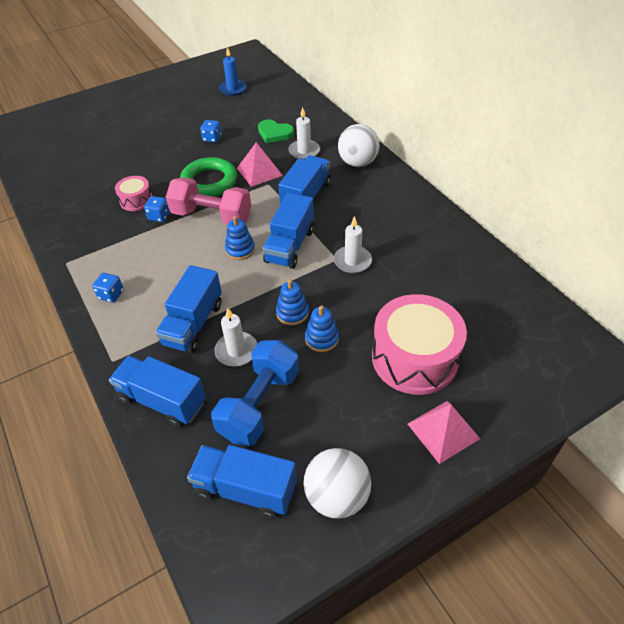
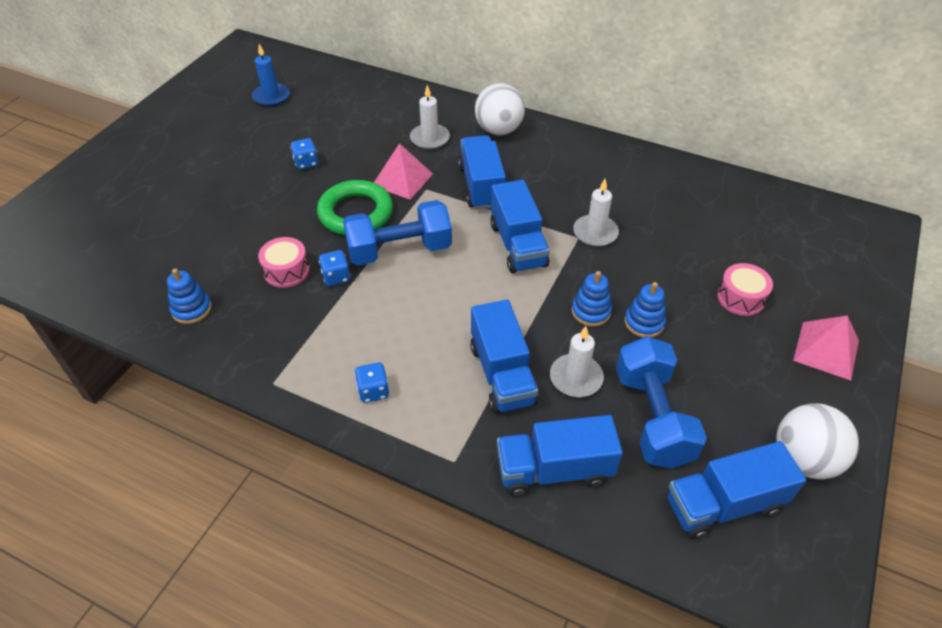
camera: 35 degrees left, 0 degrees up
pink dumbbell [166,177,251,225] -> blue dumbbell [343,200,452,266]
blue stacking toy [225,216,255,260] -> blue stacking toy moved to [167,269,212,324]
green heart [258,119,294,143] -> none
pink drum [372,294,467,395] -> pink drum [717,263,773,316], size x0.49

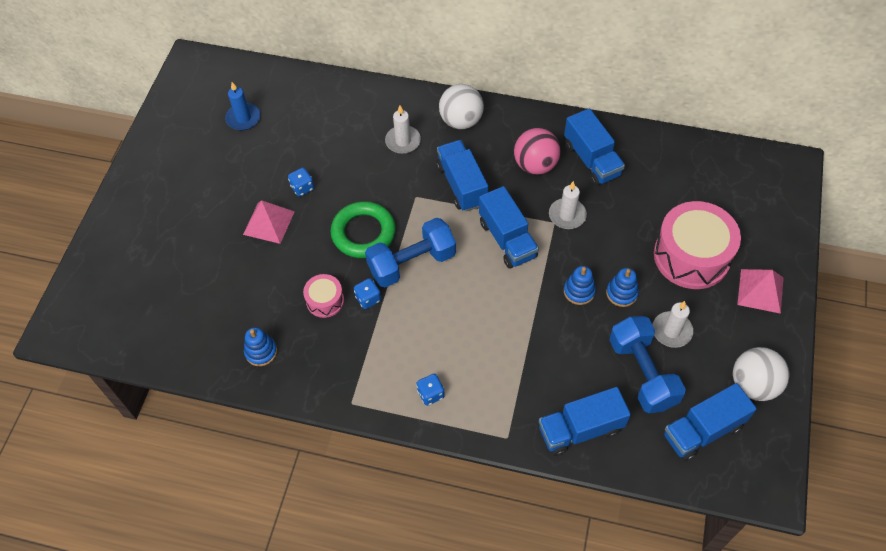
camera: 10 degrees left, 10 degrees up
pink pyramid [374,143,433,200] -> pink pyramid moved to [243,200,295,244]
blue truck [470,300,538,413] -> blue truck moved to [564,108,625,186]
white candle [550,326,604,397] -> white candle moved to [652,301,693,348]
pink drum [717,263,773,316] -> pink drum [654,201,741,289], size x2.04
none -> pink ball [514,128,561,175]

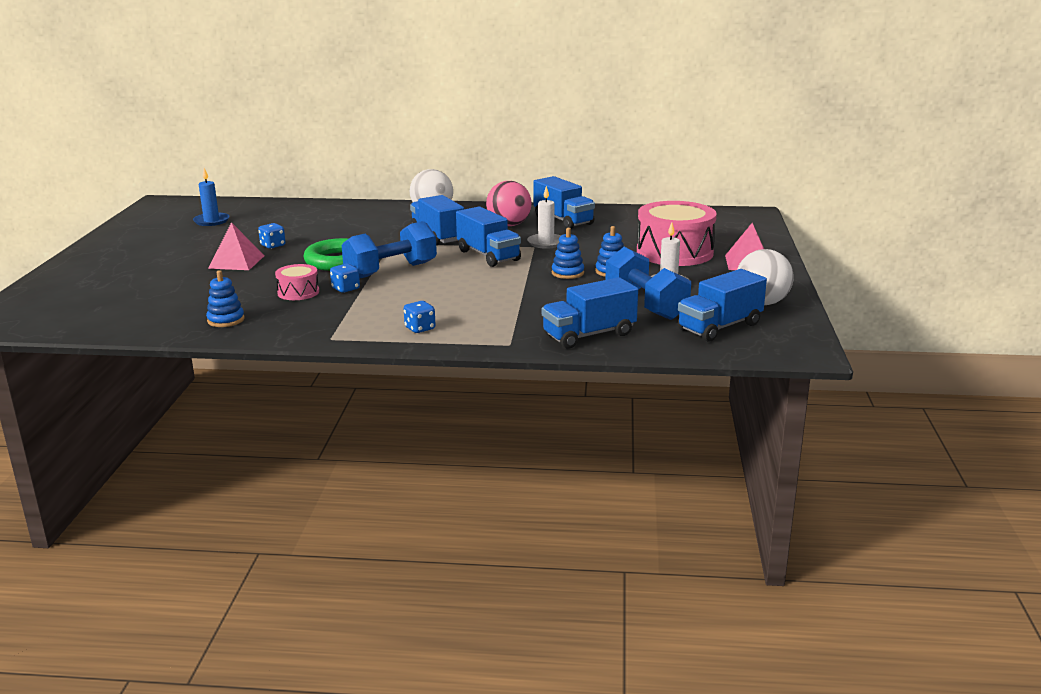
camera: 10 degrees left, 35 degrees down
white candle [385,105,421,154] -> none

